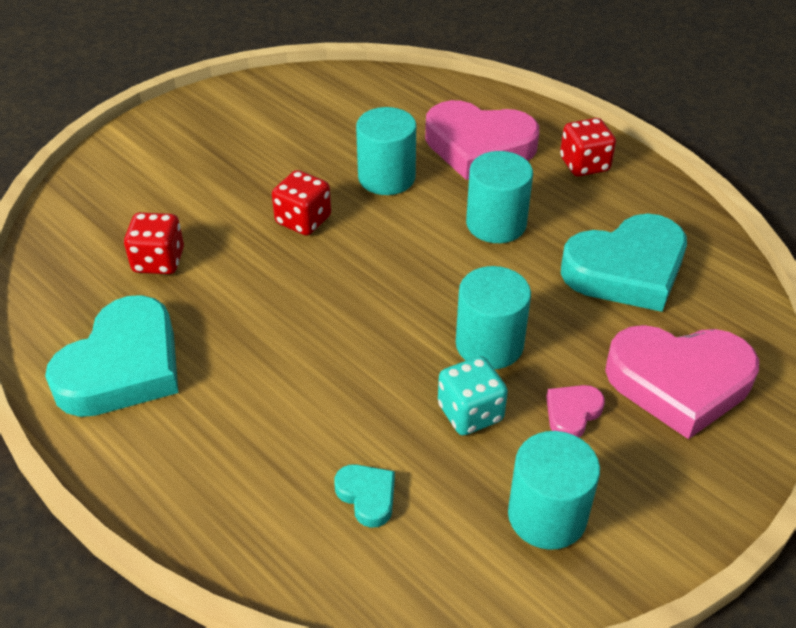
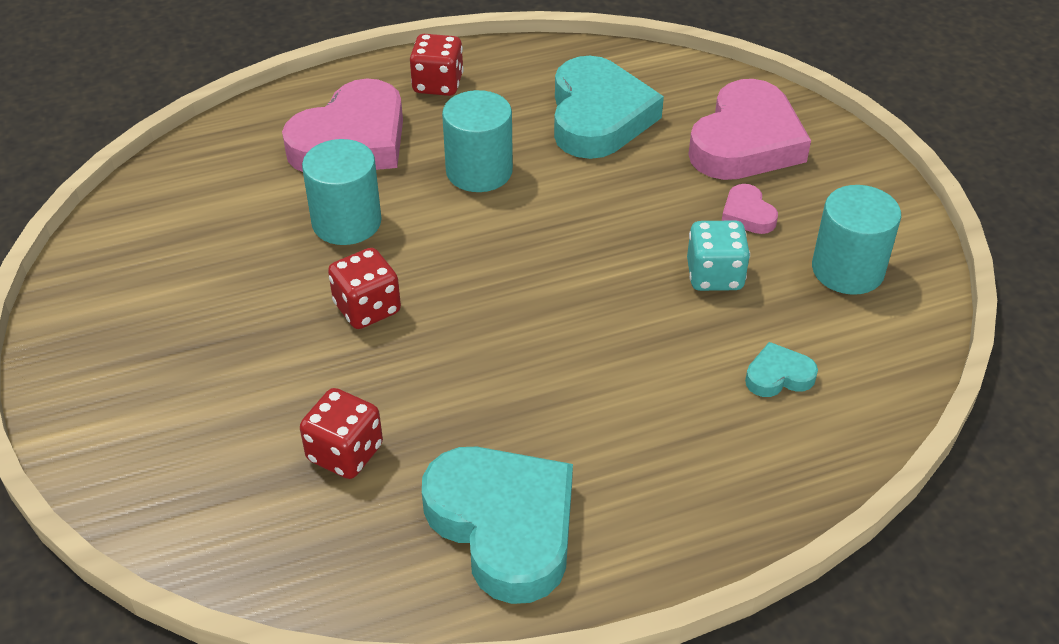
camera: 65 degrees left, 0 degrees up
turquoise cylinder [456,266,531,369] -> none

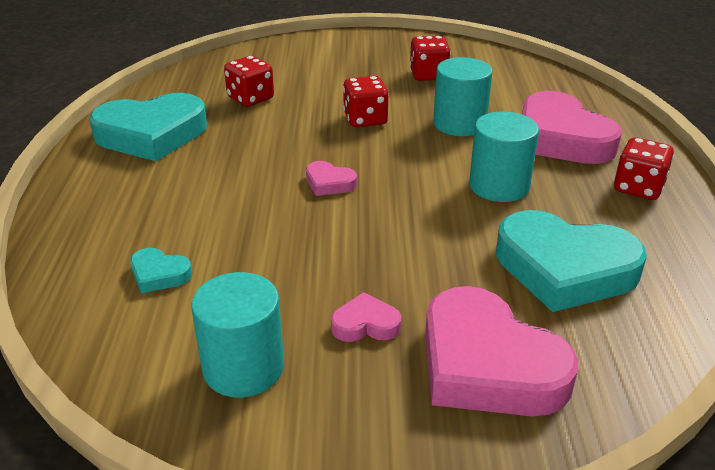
camera: 110 degrees right, 10 degrees down
turquoise dice [687,220,750,291] -> none
turquoise heart [745,342,818,397] -> turquoise heart turned 105 degrees clockwise [130,248,192,293]
none -> pink heart [306,161,357,196]
none -> red dice [410,36,451,81]

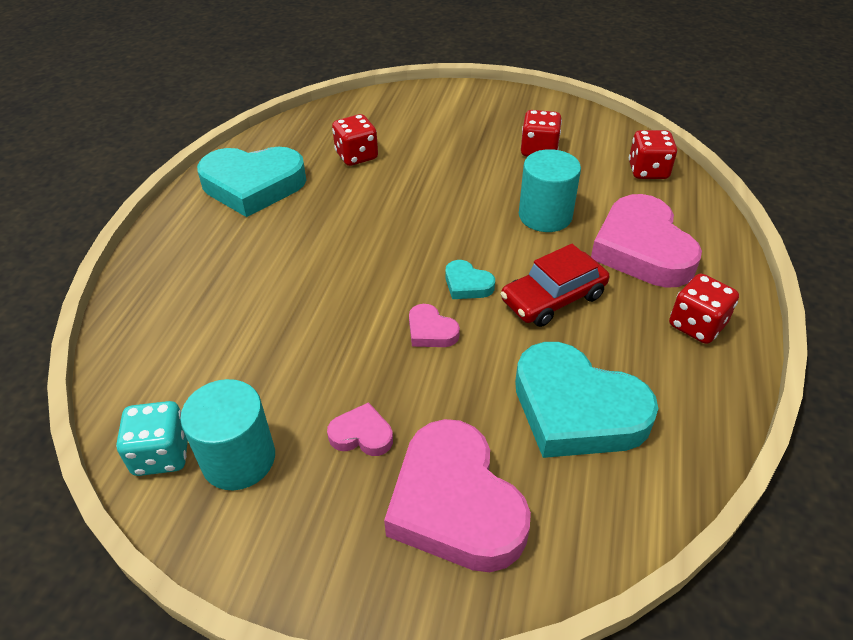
camera: 15 degrees right, 10 degrees up
turquoise heart [130,248,192,293] -> turquoise heart moved to [445,260,495,299]
pink heart [306,161,357,196] -> pink heart moved to [409,304,460,347]
red dice [343,76,389,127] -> red dice moved to [629,130,677,179]
turquoise cylinder [469,111,539,202] -> red car [501,244,609,327]
none -> turquoise dice [116,401,188,476]

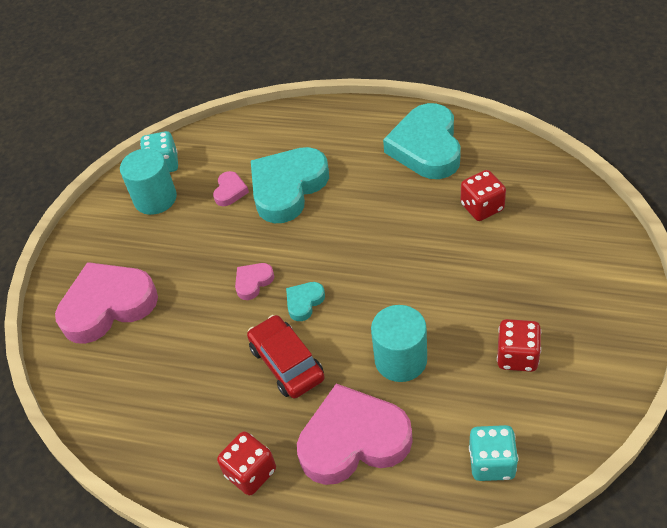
camera: 95 degrees right, 5 degrees up
pink heart [327,402,393,456] -> pink heart moved to [213,171,249,206]
turquoise heart [515,342,658,458] -> turquoise heart moved to [251,147,329,223]
red dice [629,130,677,179] -> turquoise dice [469,425,519,481]

